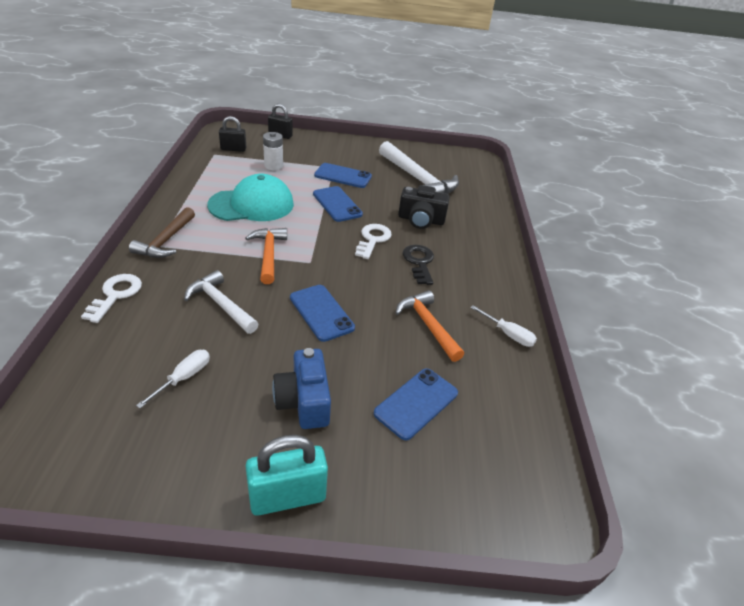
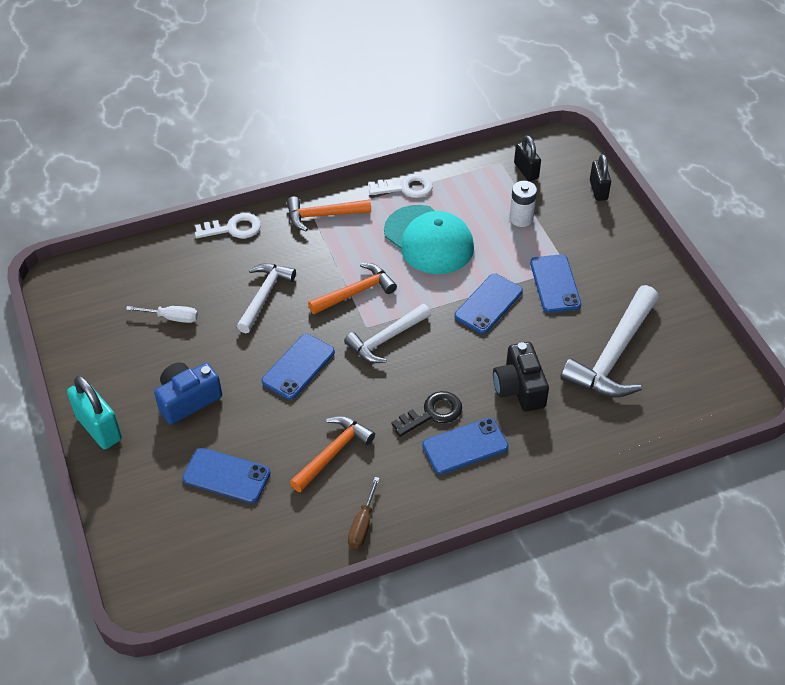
camera: 70 degrees right, 10 degrees up
brown hammer [129,207,195,258] -> orange hammer [287,197,371,231]
white key [355,224,392,259] -> white key moved to [369,174,433,198]
white screwdriver [470,305,537,347] -> brown screwdriver [348,477,380,548]
none -> white hammer [344,304,431,363]
none -> blue phone [422,418,509,474]

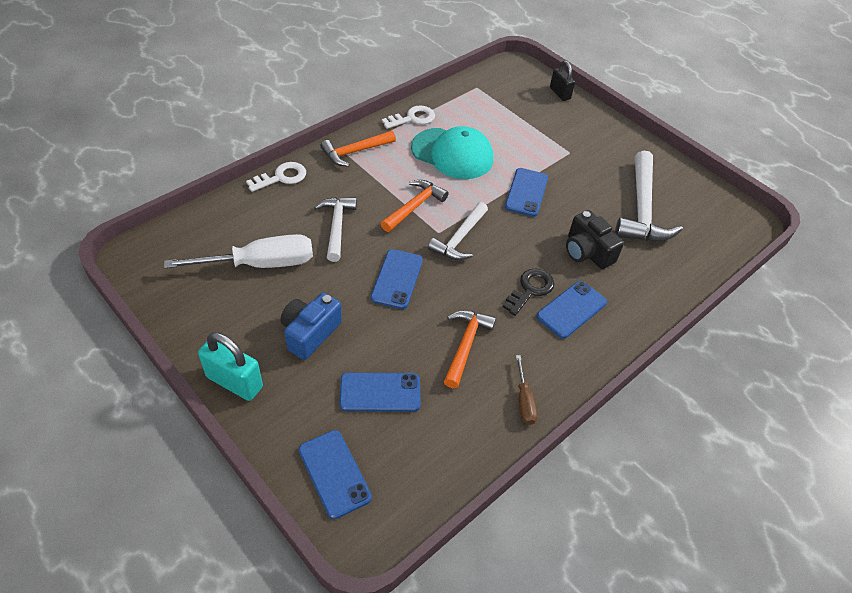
camera: 25 degrees left, 0 degrees up
white screwdriver [126,306,198,323] -> white screwdriver [164,234,313,268], size x2.05
white battery [509,181,537,227] -> none
black padlock [514,135,541,181] -> none
blue phone [530,254,581,313] -> blue phone moved to [299,430,372,519]

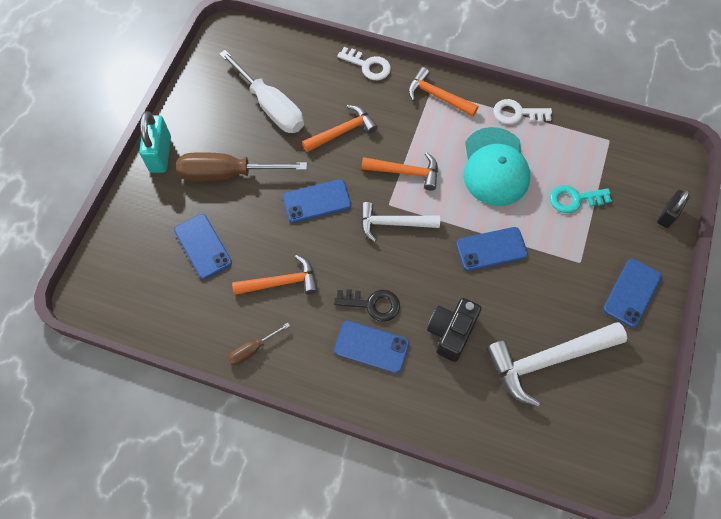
camera: 65 degrees right, 15 degrees up
blue camera [281,293,342,360] -> brown screwdriver [176,152,307,181]
blue phone [299,430,372,519] -> blue phone moved to [603,259,662,327]
white hammer [314,197,357,262] -> orange hammer [302,105,378,152]
white key [382,106,435,129] -> white key turned 150 degrees clockwise [493,99,552,124]
none -> turquoise key [550,185,612,213]

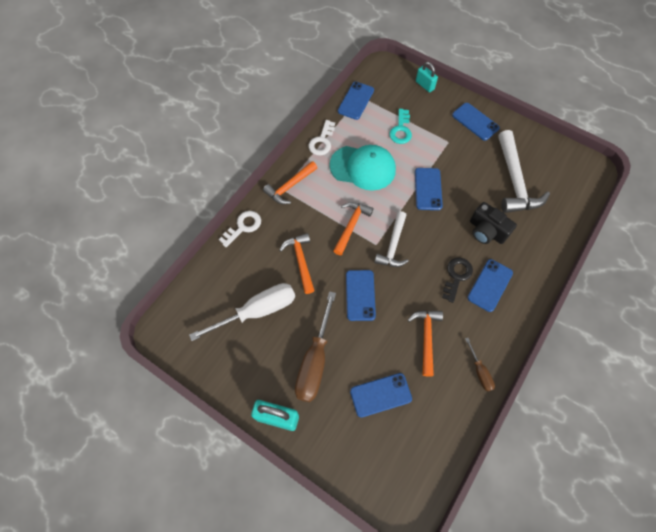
camera: 75 degrees left, 0 degrees up
black padlock [657,190,690,228] -> turquoise padlock [416,62,438,93]
none -> blue phone [338,82,374,120]

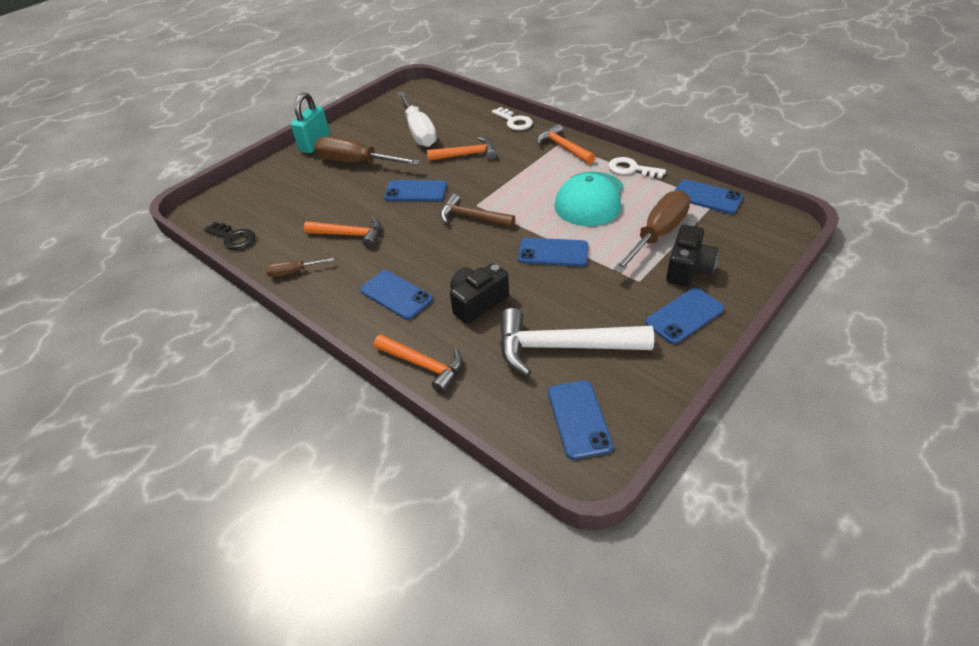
camera: 100 degrees right, 20 degrees down
orange hammer [333,202,373,255] -> orange hammer moved to [374,334,463,393]
blue phone [350,373,412,418] -> blue phone moved to [548,380,613,459]
white hammer [374,211,409,267] -> brown hammer [440,194,515,227]
turquoise key [389,109,412,144] -> brown screwdriver [613,190,691,273]
turquoise padlock [416,62,438,93] -> none
black key [442,258,473,303] -> black key moved to [204,222,256,250]
none -> black camera [666,225,719,286]

